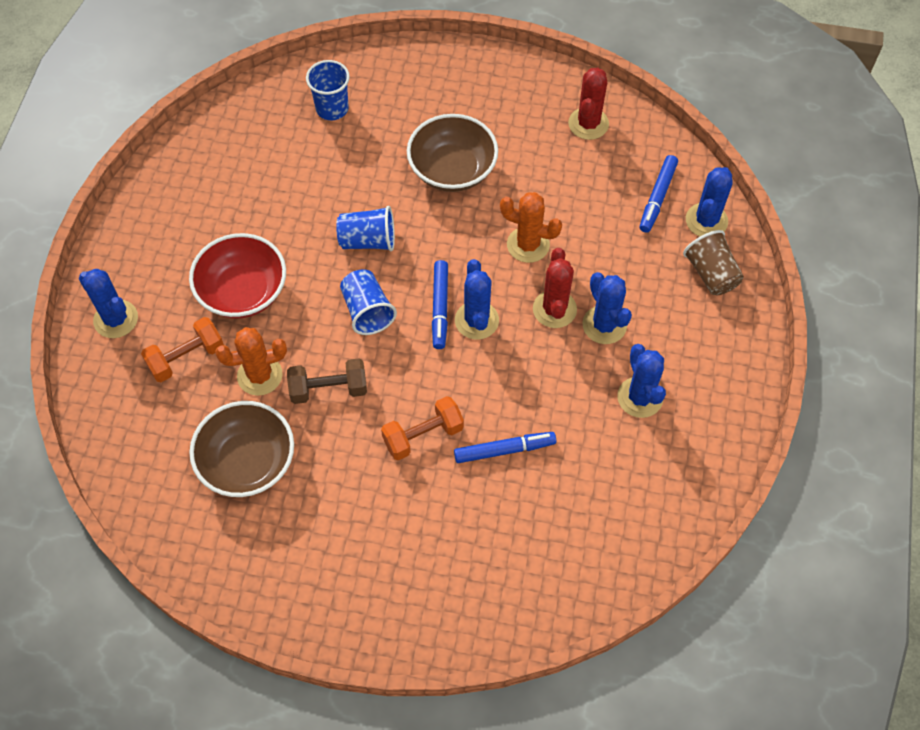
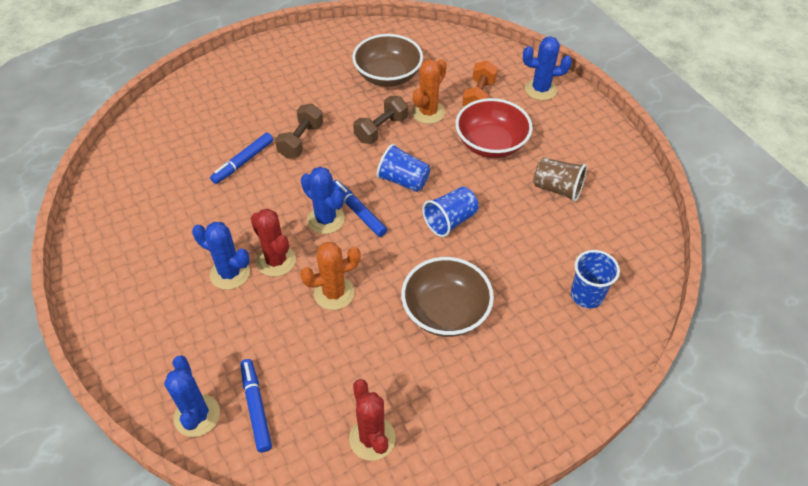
camera: 140 degrees right, 10 degrees down
orange dumbbell [381,396,464,460] -> brown dumbbell [275,104,323,158]
blue cactus [617,344,666,418] -> none
brown cup [683,230,744,295] -> brown cup moved to [533,158,587,202]

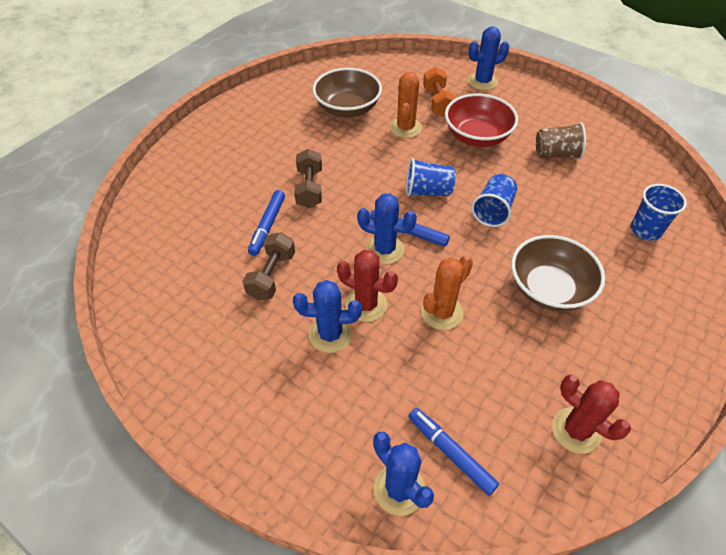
camera: 25 degrees left, 0 degrees up
brown dumbbell [353,96,408,144] -> brown dumbbell moved to [242,232,295,300]

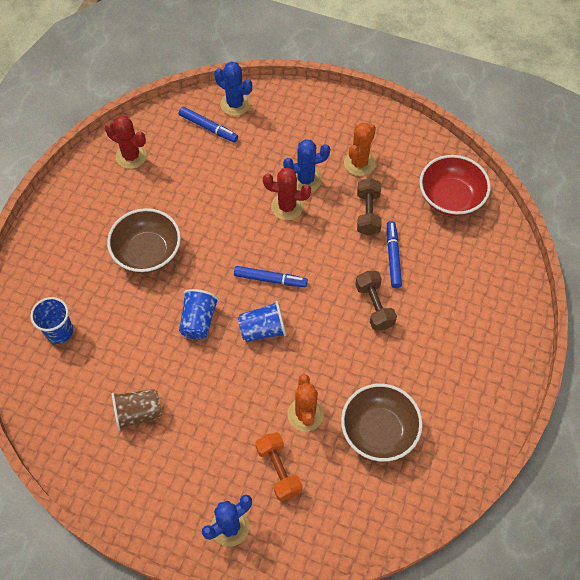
camera: 165 degrees right, 10 degrees up
blue cactus [357,193,417,265] -> none
orange cactus [421,255,473,330] -> orange cactus moved to [344,123,376,176]
red bowl [445,94,518,147] -> red bowl moved to [419,155,491,216]

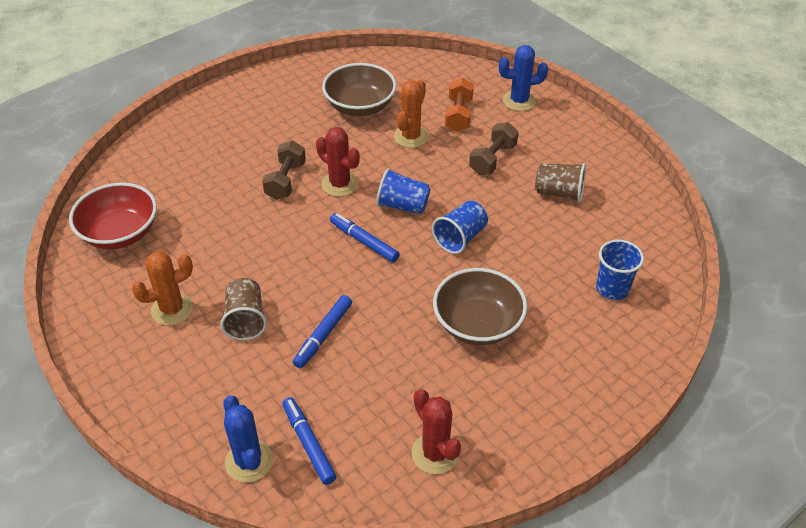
camera: 150 degrees left, 15 degrees down
red cactus [263,167,311,220] -> red cactus moved to [316,127,360,197]
blue cactus [283,139,330,192] -> brown cup [220,278,267,340]
brown dumbbell [357,178,382,236] -> brown dumbbell moved to [469,122,519,175]
blue marker [387,221,402,288] -> blue marker moved to [293,295,352,368]

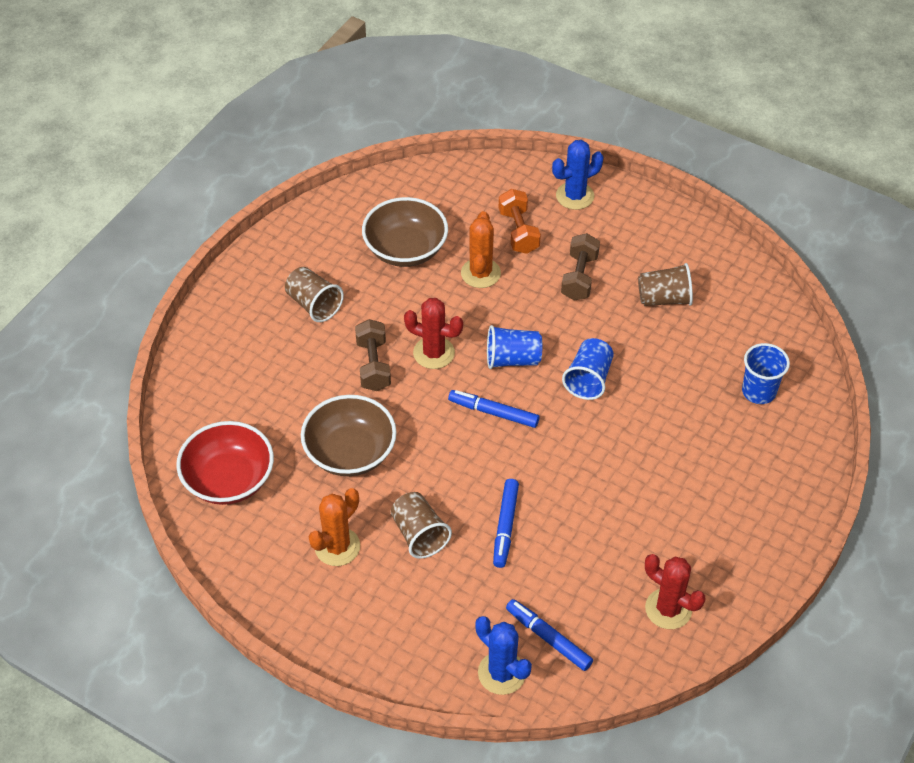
camera: 20 degrees left, 5 degrees up
brown bowl [433,268,527,345] -> brown bowl moved to [301,395,397,476]
none -> brown cup [285,267,344,322]

